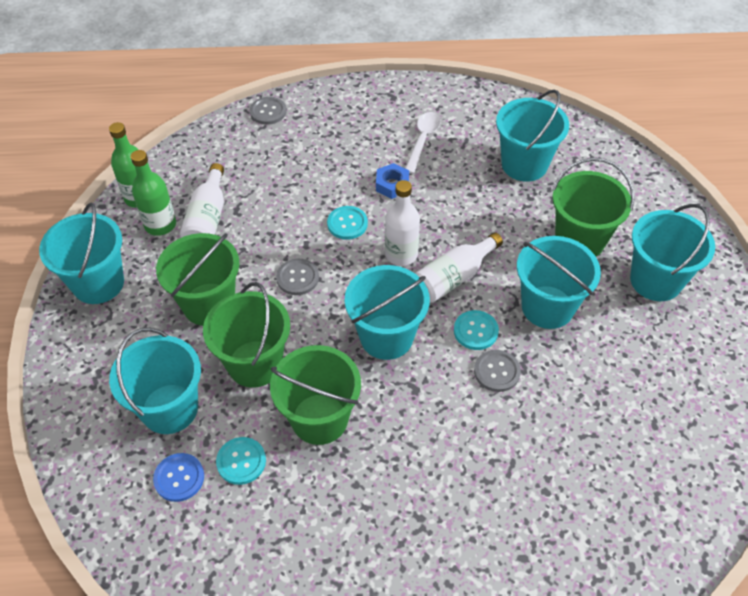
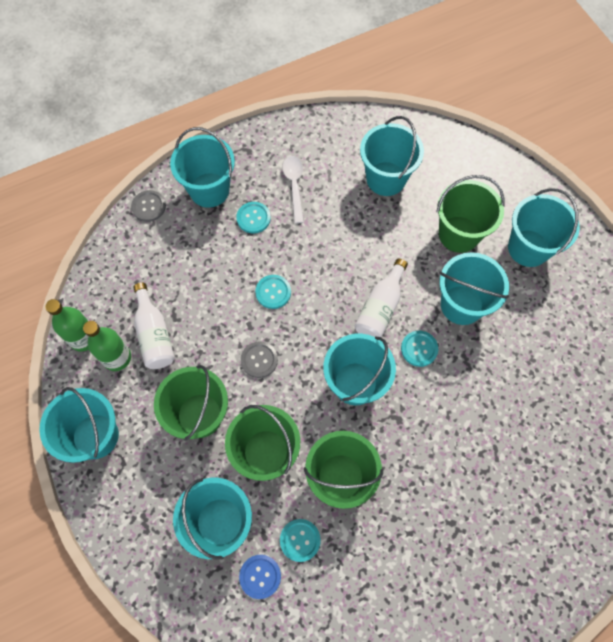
camera: 25 degrees left, 15 degrees up
blue nut [376,163,409,199] -> none
white bottle [385,180,420,266] -> none
grey button [474,350,521,392] -> none
none -> turquoise bucket [170,127,235,208]
none -> turquoise button [236,202,271,233]

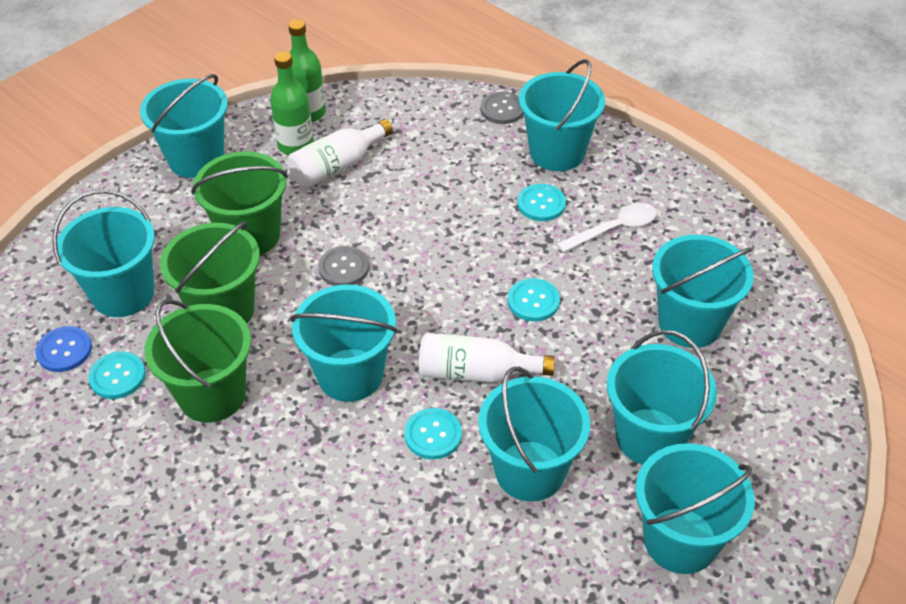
camera: 70 degrees right, 20 degrees down
turquoise button [255,275,291,309] -> turquoise button moved to [508,278,560,321]
green bucket [436,175,505,253] -> turquoise bucket [607,330,717,465]

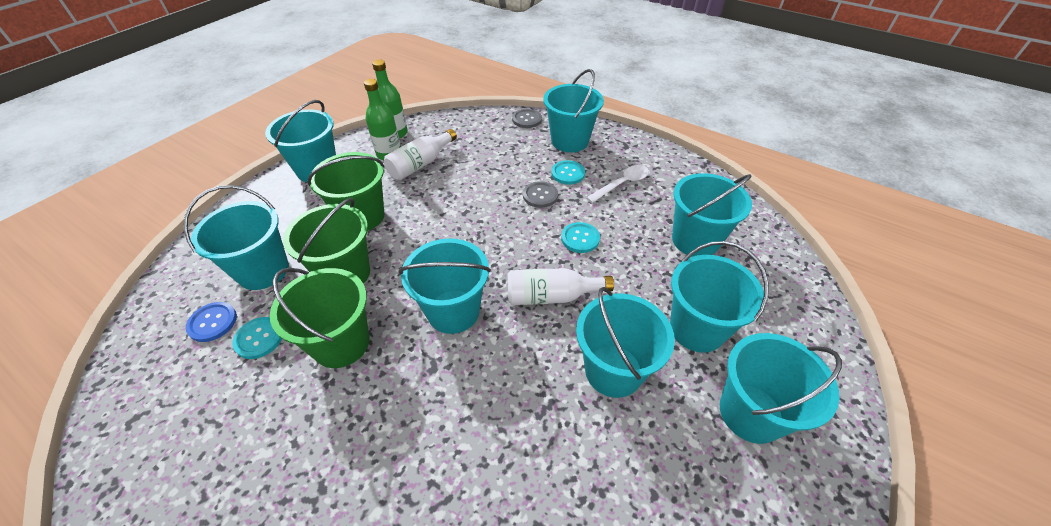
camera: 10 degrees left, 0 degrees up
grey button [318,246,369,286] -> grey button moved to [523,181,558,208]
turquoise button [404,408,462,460] -> none

